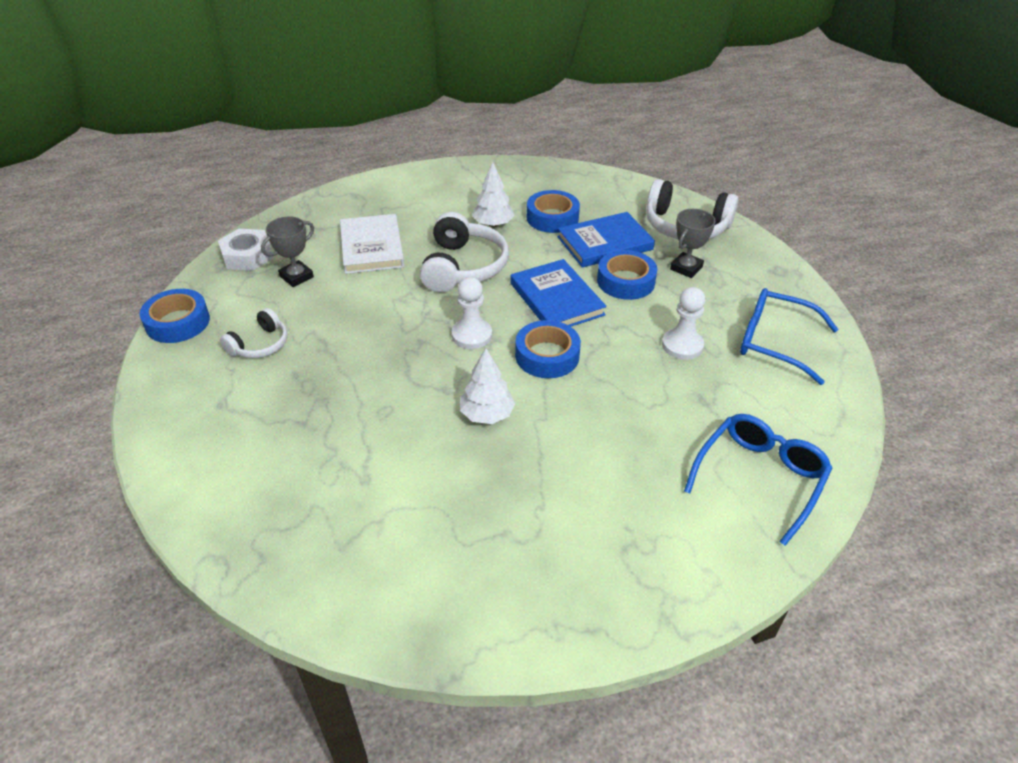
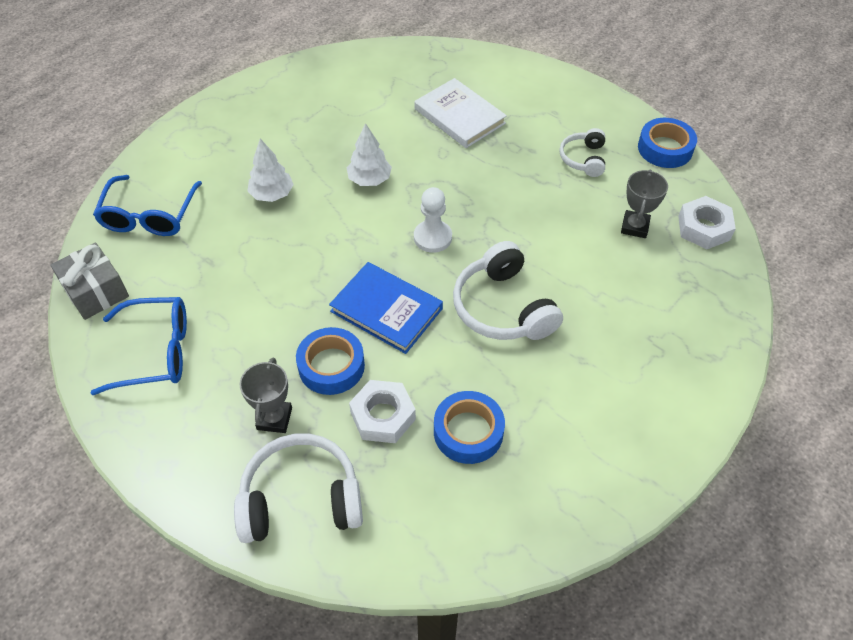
camera: 150 degrees right, 10 degrees up
white book [340,214,404,274] -> white book moved to [414,78,507,148]
white tree [472,162,515,227] -> white tree moved to [247,138,294,202]
blue tape [515,320,581,378] -> none
blue book [557,212,655,268] -> white nut [349,380,416,443]
white pawn [662,287,705,360] -> none
none -> grey gift [50,242,129,320]

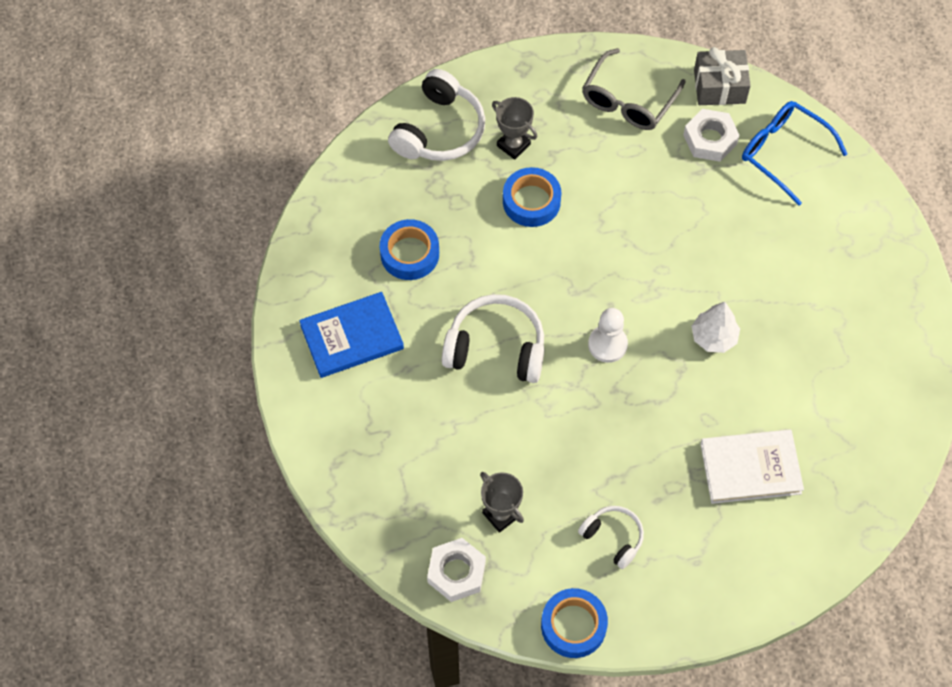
camera: 125 degrees right, 10 degrees up
blue glasses [91,297,187,395] -> grey glasses [582,48,686,130]
white tree [247,138,294,202] -> none
blue book [329,262,443,354] -> blue book moved to [299,292,404,378]
white nut [349,380,416,443] -> white nut moved to [683,109,740,162]

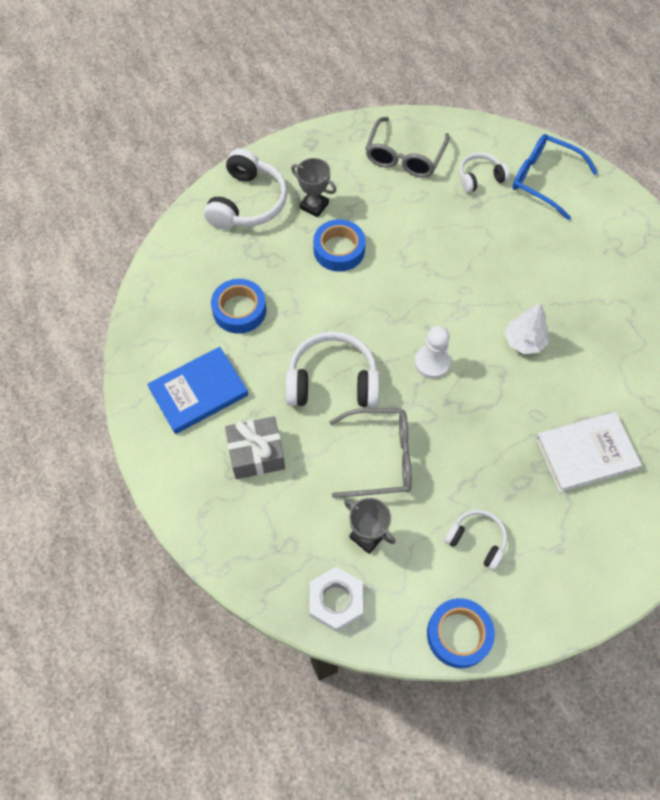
camera: 10 degrees left, 0 degrees up
white nut [683,109,740,162] -> white headphones [459,153,510,193]
grey gift [694,47,751,105] -> grey gift moved to [225,416,285,479]
none -> grey glasses [329,408,412,498]

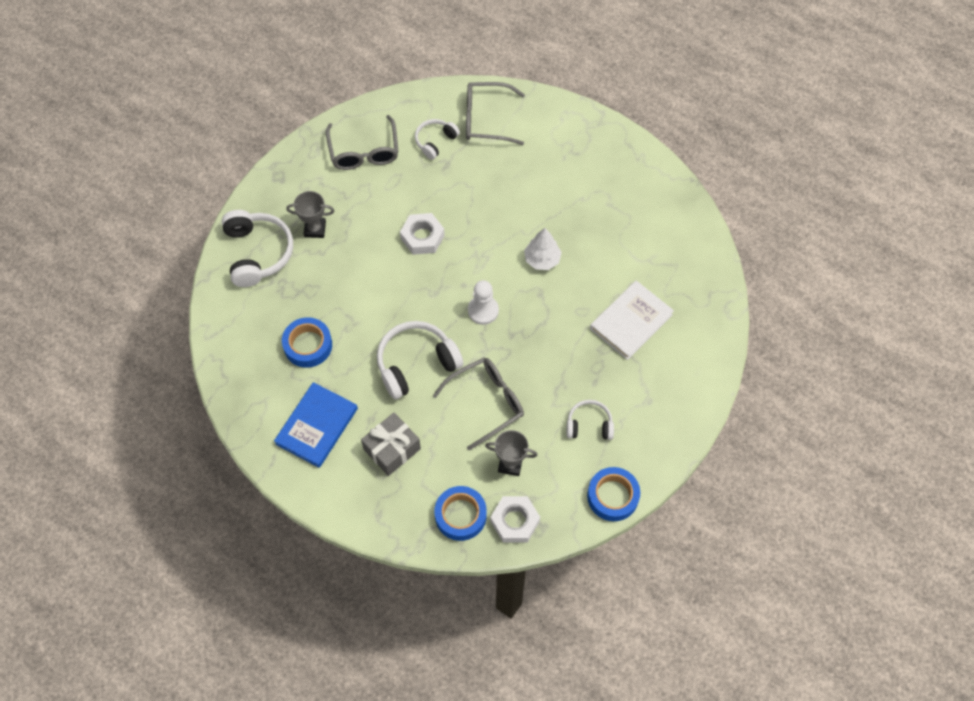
camera: 30 degrees left, 0 degrees up
blue tape [313,219,366,272] -> blue tape moved to [434,486,487,541]
blue glasses [512,134,598,220] -> grey glasses [466,82,525,145]
none -> white nut [400,213,445,255]

